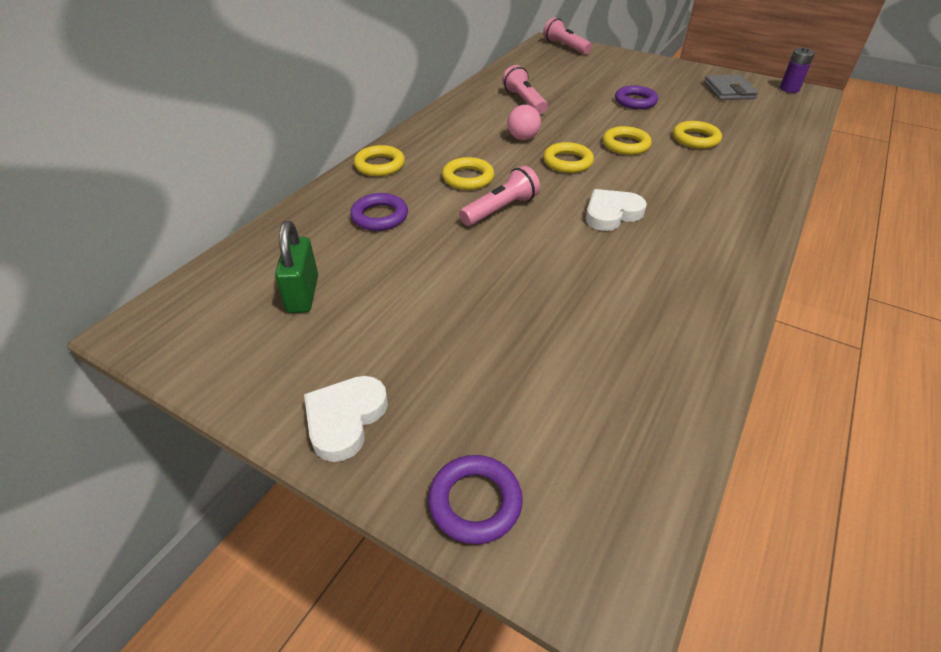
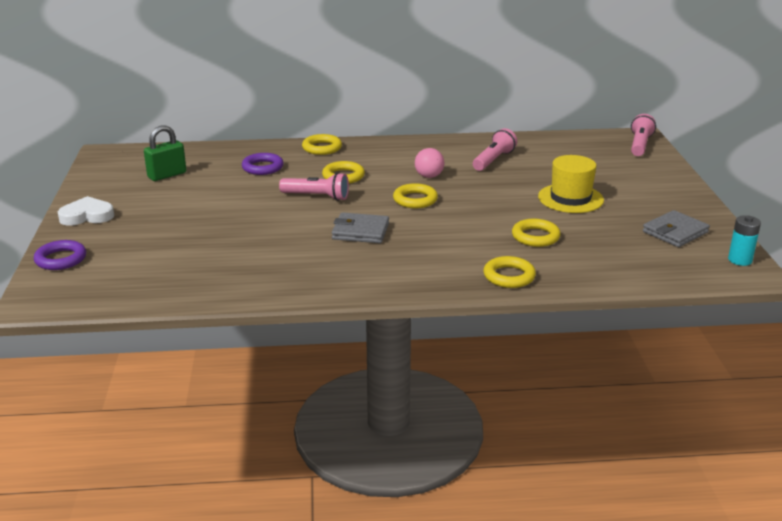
camera: 55 degrees right, 15 degrees down
white heart [586,189,647,231] -> grey wallet [332,212,389,243]
yellow ring [603,126,652,155] -> yellow ring moved to [483,256,536,288]
purple ring [615,85,658,109] -> yellow hat [538,155,604,213]
purple battery [780,47,815,93] -> turquoise battery [728,215,761,266]

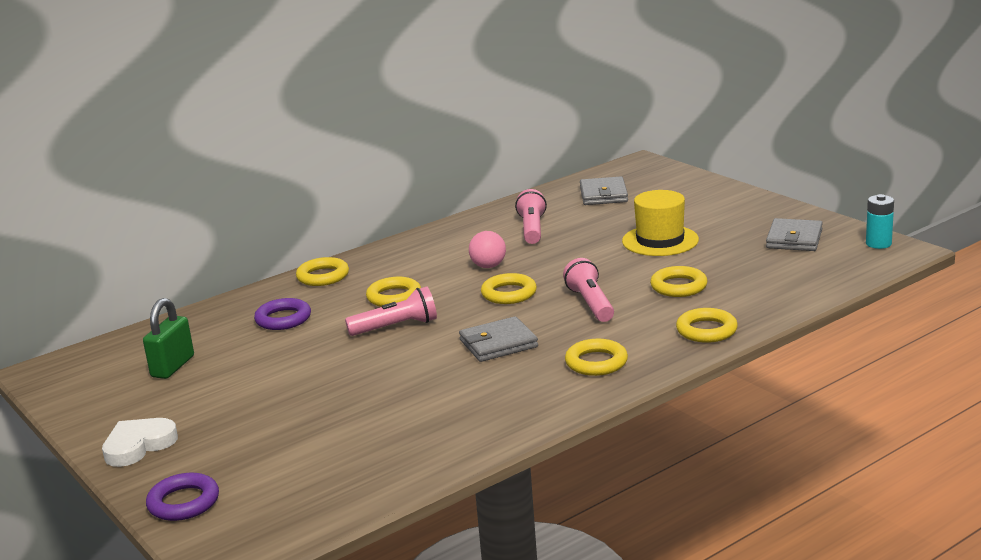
camera: 30 degrees left, 5 degrees down
pink flashlight [631,114,656,156] -> pink flashlight moved to [563,258,614,322]
none -> yellow ring [565,339,628,376]
none -> grey wallet [580,176,628,205]

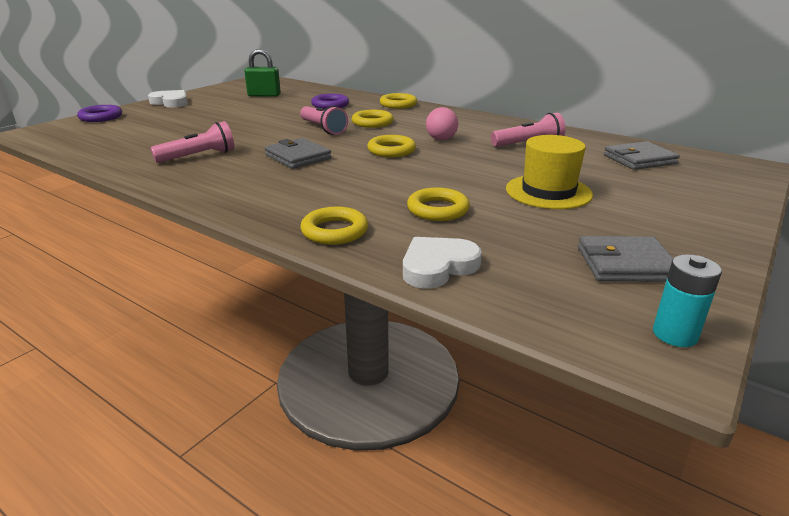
camera: 70 degrees right, 5 degrees up
pink flashlight [563,258,614,322] -> pink flashlight moved to [151,121,235,163]
yellow ring [565,339,628,376] -> none
none -> white heart [403,237,482,289]

